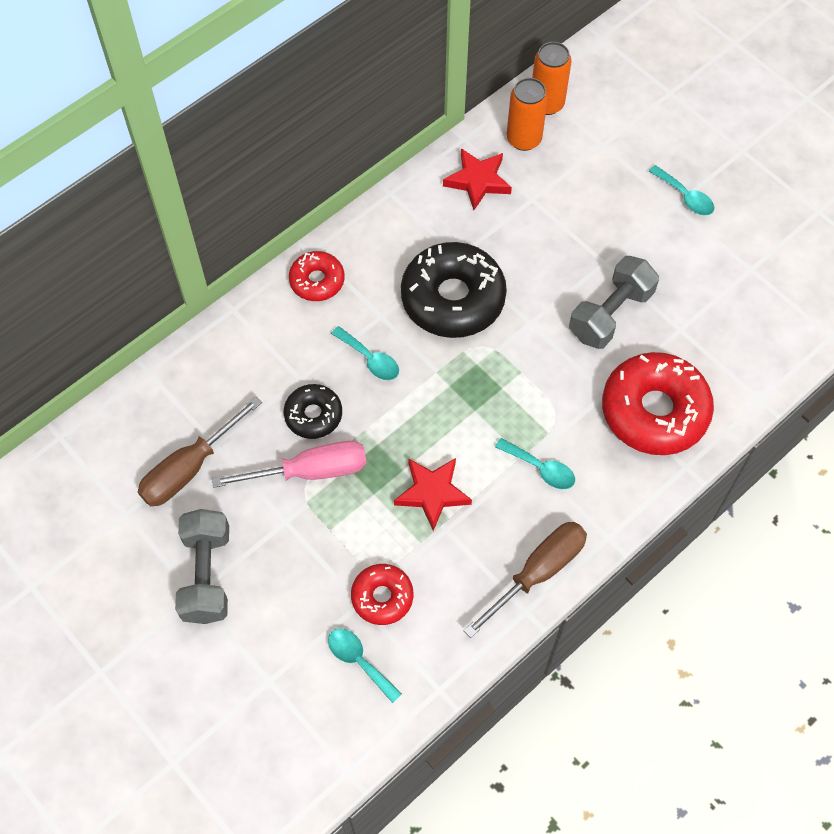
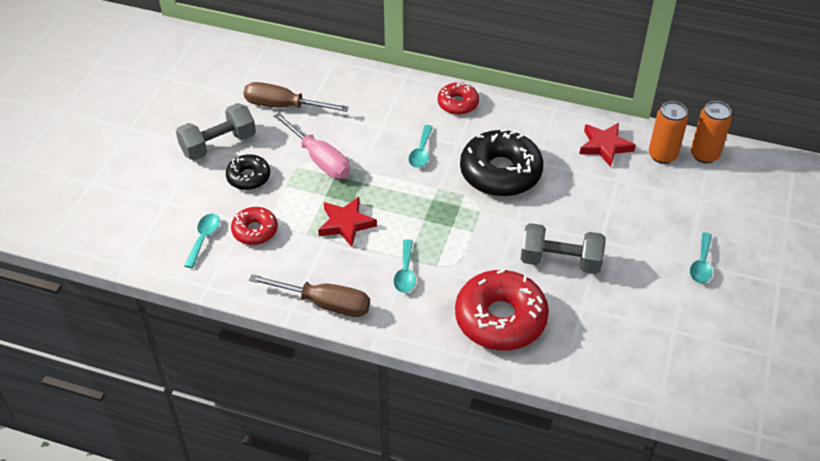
camera: 60 degrees right, 15 degrees down
black donut [284,384,342,439] -> black donut moved to [226,154,270,190]

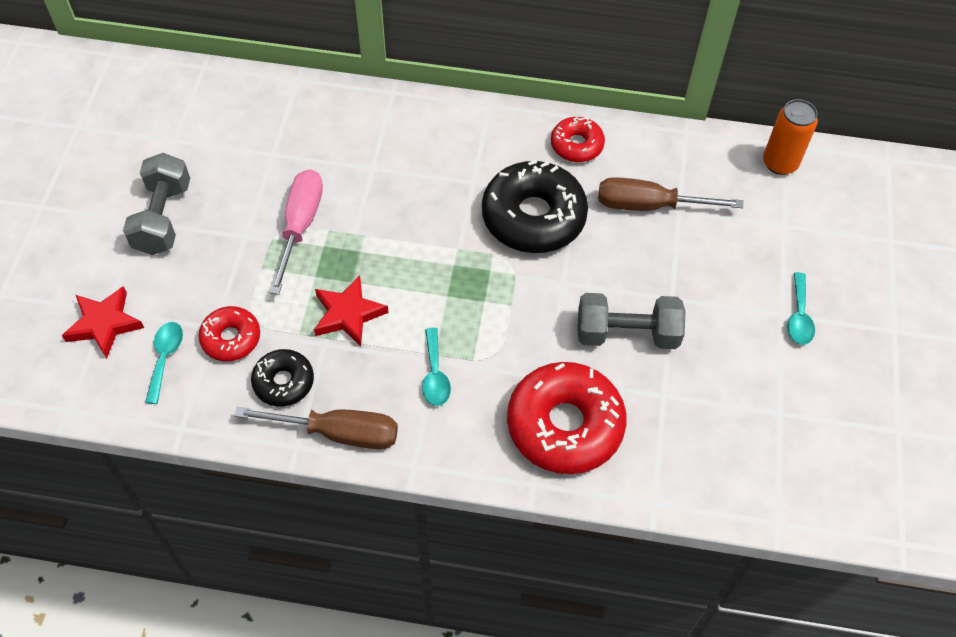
camera: 10 degrees left, 10 degrees up
grey dumbbell [176,103,256,160] -> grey dumbbell turned 45 degrees counterclockwise [123,153,190,255]
black donut [226,154,270,190] -> black donut moved to [251,349,314,407]
brown screwdriver [243,82,349,112] -> brown screwdriver moved to [598,177,743,211]
pink screwdriver [274,113,350,179] -> pink screwdriver turned 120 degrees counterclockwise [269,169,323,295]
turquoise spoon [408,125,433,168] -> none
red donut [438,82,479,115] -> red donut moved to [551,117,605,162]
red star [579,123,636,167] -> red star moved to [62,286,144,359]
orange can [649,101,688,164] -> none

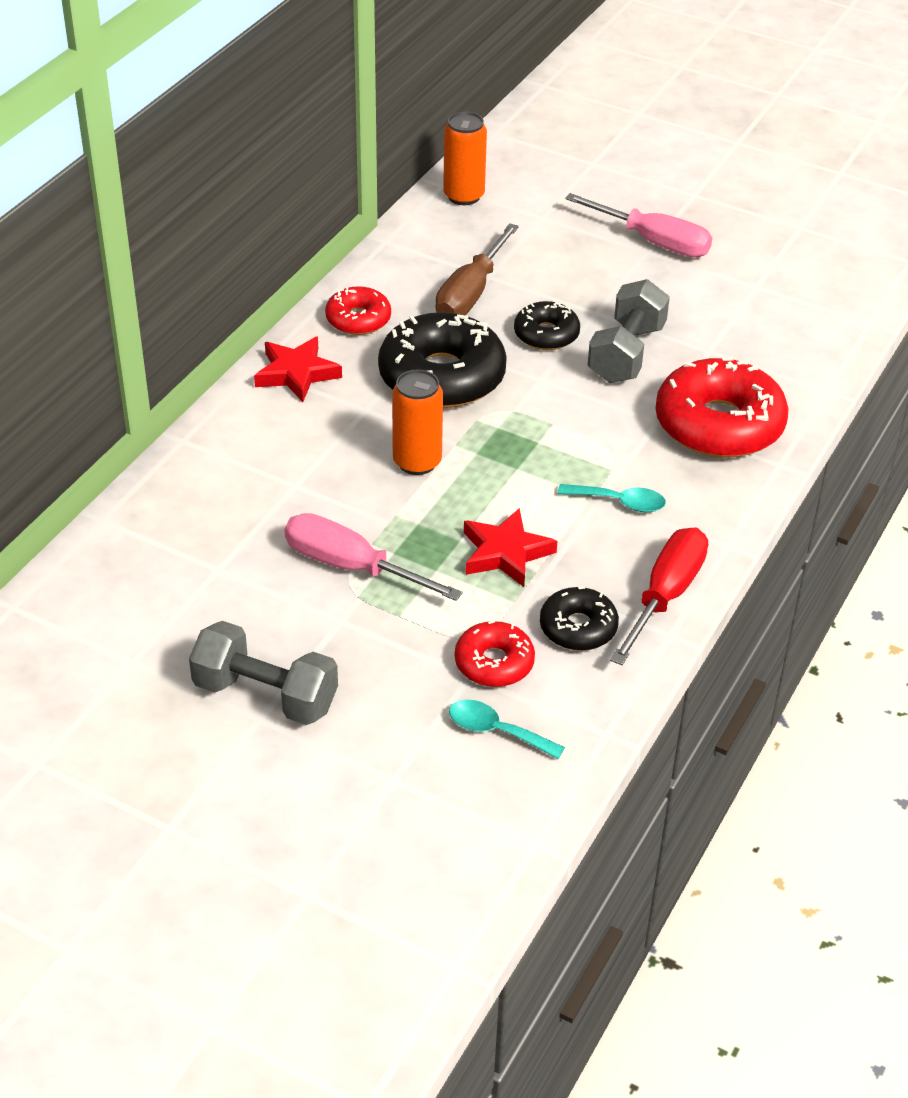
camera: 70 degrees left, 15 degrees down
red star [62,286,144,359] -> red star moved to [254,336,342,402]
brown screwdriver [235,407,398,449] -> red screwdriver [610,528,708,665]
turquoise spoon [787,272,815,345] -> pink screwdriver [565,193,712,257]
none -> orange can [392,369,443,475]
none -> black donut [514,301,580,350]

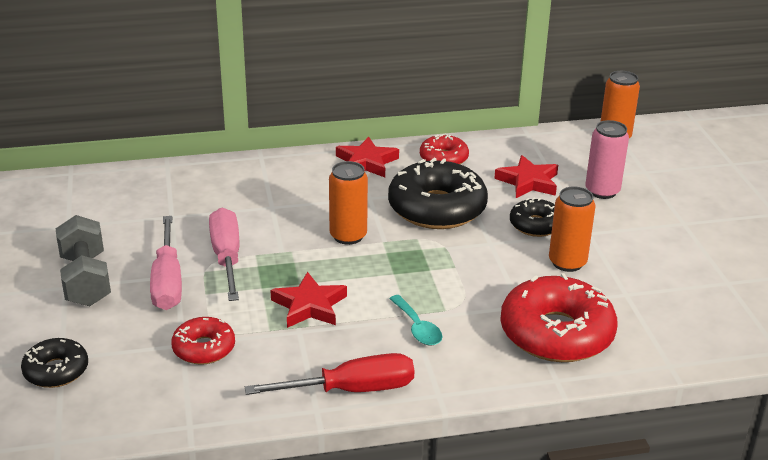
camera: 50 degrees right, 10 degrees down
brown screwdriver [436,223,519,315] -> red star [494,155,558,198]
turquoise spoon [449,700,565,759] -> none
black donut [540,586,619,651] -> black donut moved to [21,338,88,388]
pink screwdriver [565,193,712,257] -> pink screwdriver moved to [150,216,182,310]
grey dumbbell [588,279,670,383] -> orange can [549,186,596,272]
none -> pink can [585,120,629,199]

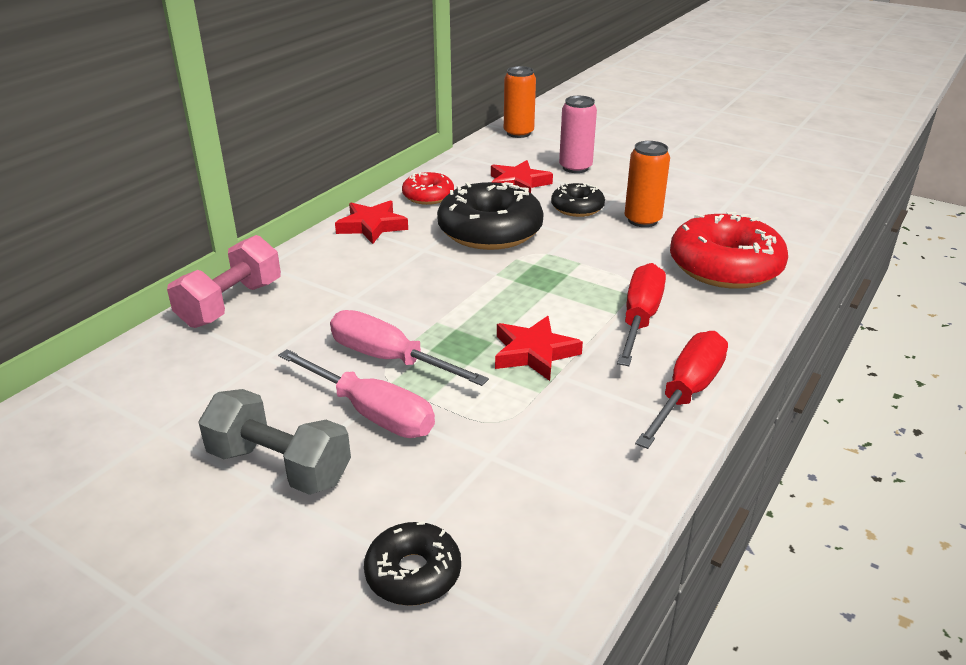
camera: 45 degrees left, 0 degrees up
red donut [171,317,235,365] -> none
orange can [329,161,368,245] -> none
turquoise spoon [389,295,443,346] -> red screwdriver [617,263,666,366]
none -> pink dumbbell [167,235,281,328]

